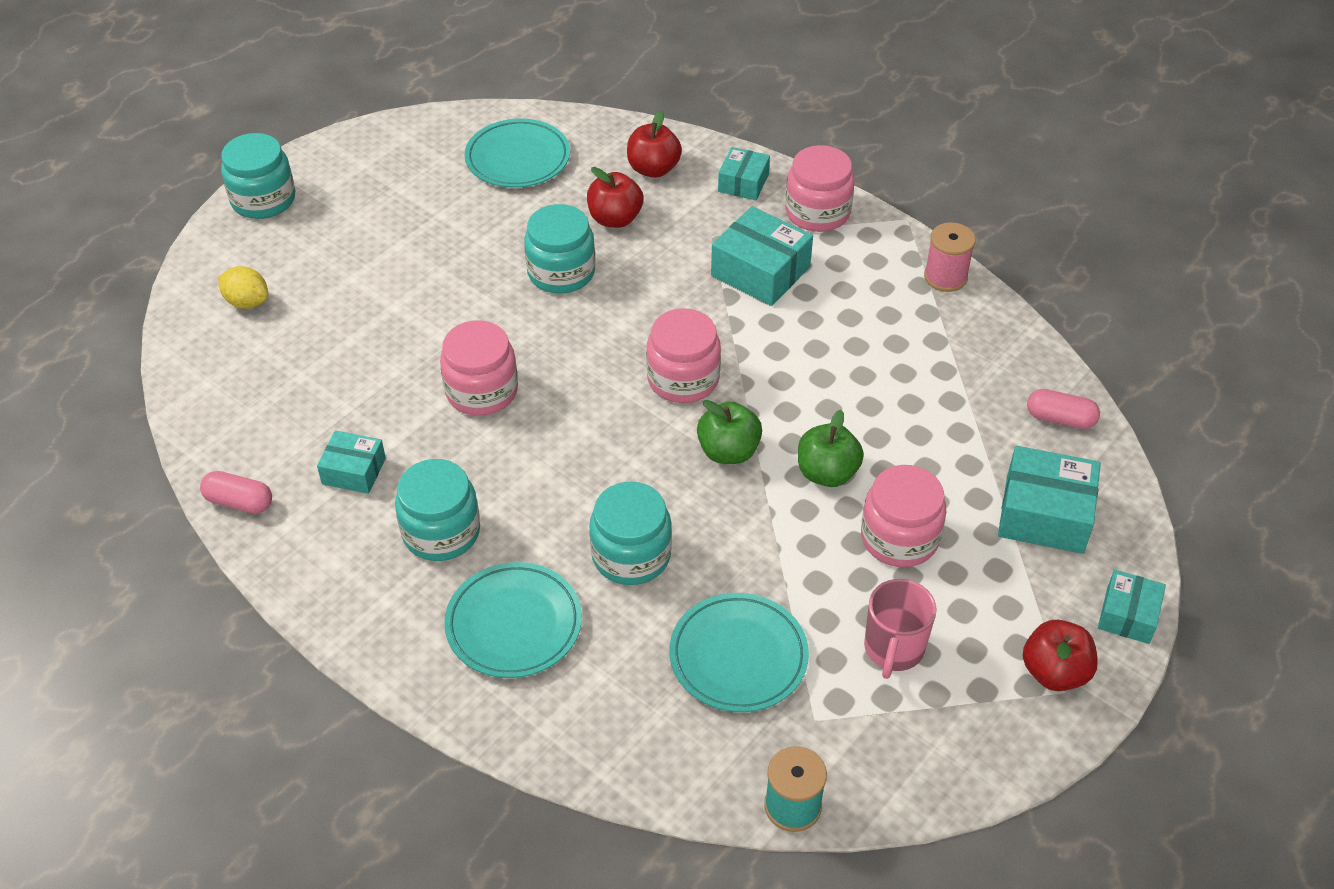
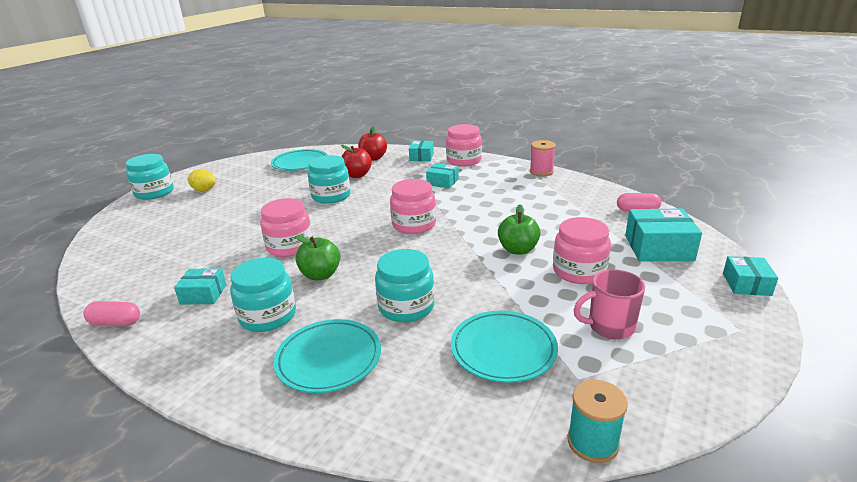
camera: 10 degrees left, 20 degrees down
yellow lemon [218,266,268,309] -> yellow lemon moved to [188,169,216,191]
green apple [697,400,762,464] -> green apple moved to [295,236,340,281]
turquoise box [711,206,813,306] -> turquoise box [426,163,459,188], size x0.61
pink mug [864,579,936,679] -> pink mug turned 75 degrees clockwise [574,269,645,339]
red apple [1023,620,1098,691] -> none

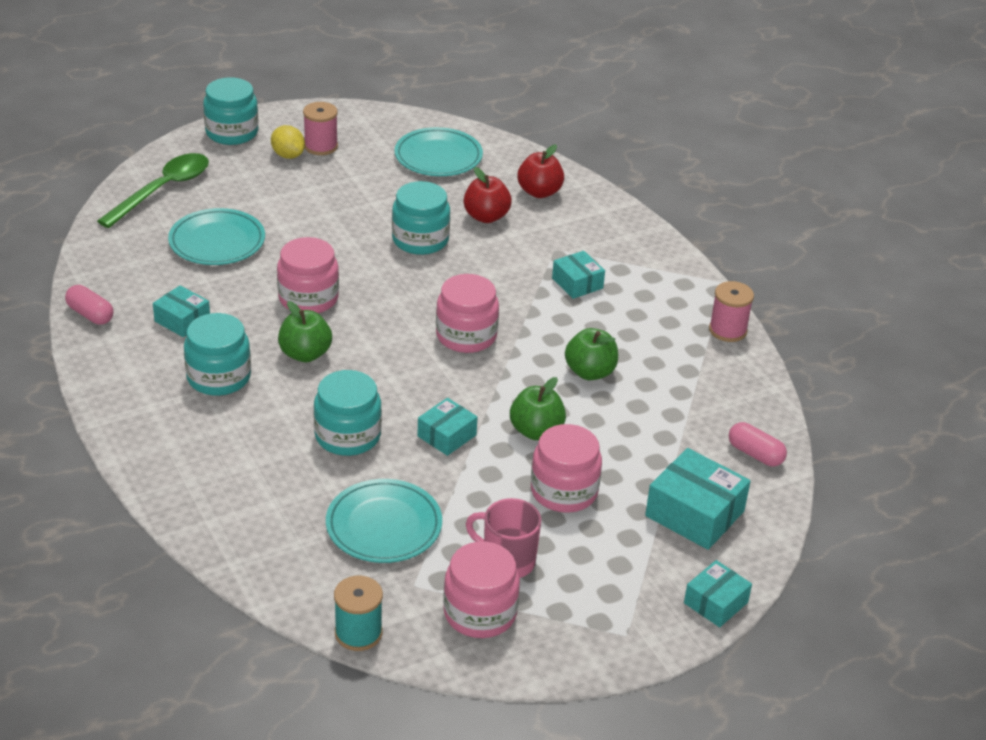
camera: 30 degrees right, 10 degrees up
turquoise plate [274,319,381,393] -> turquoise plate moved to [168,208,265,265]
turquoise box [409,141,434,161] -> turquoise box moved to [417,398,477,456]
pink jar [446,124,482,167] -> pink jar moved to [443,542,520,638]
none -> green spoon [97,153,209,228]
none -> pink spool [303,102,338,155]
none -> green apple [565,328,618,380]

